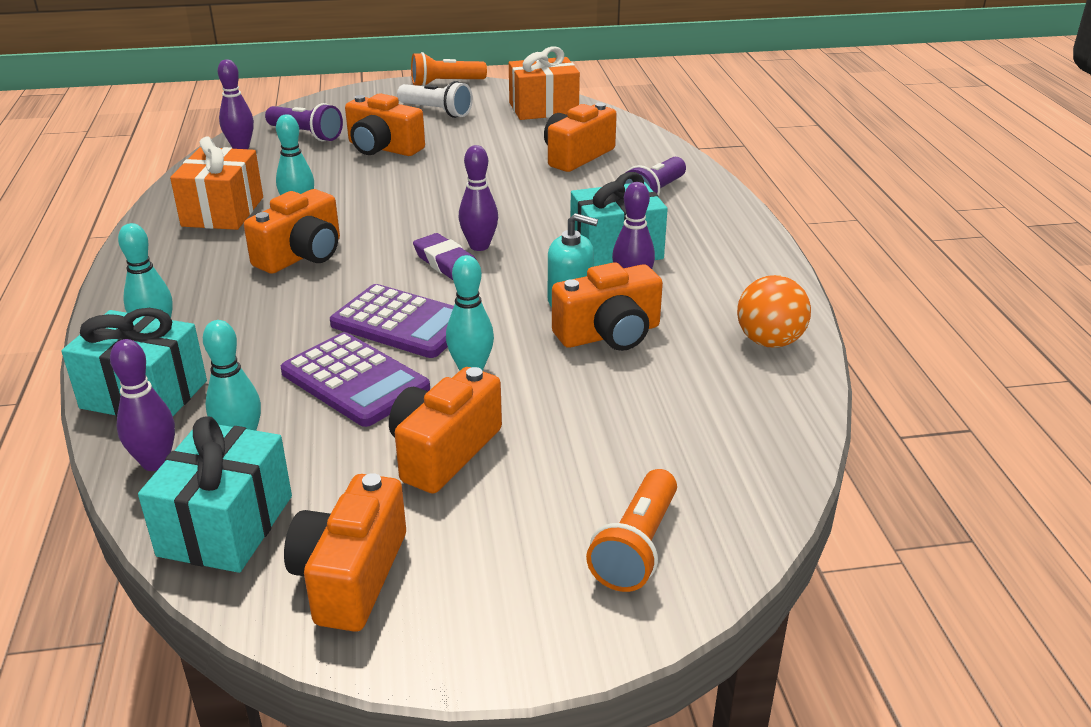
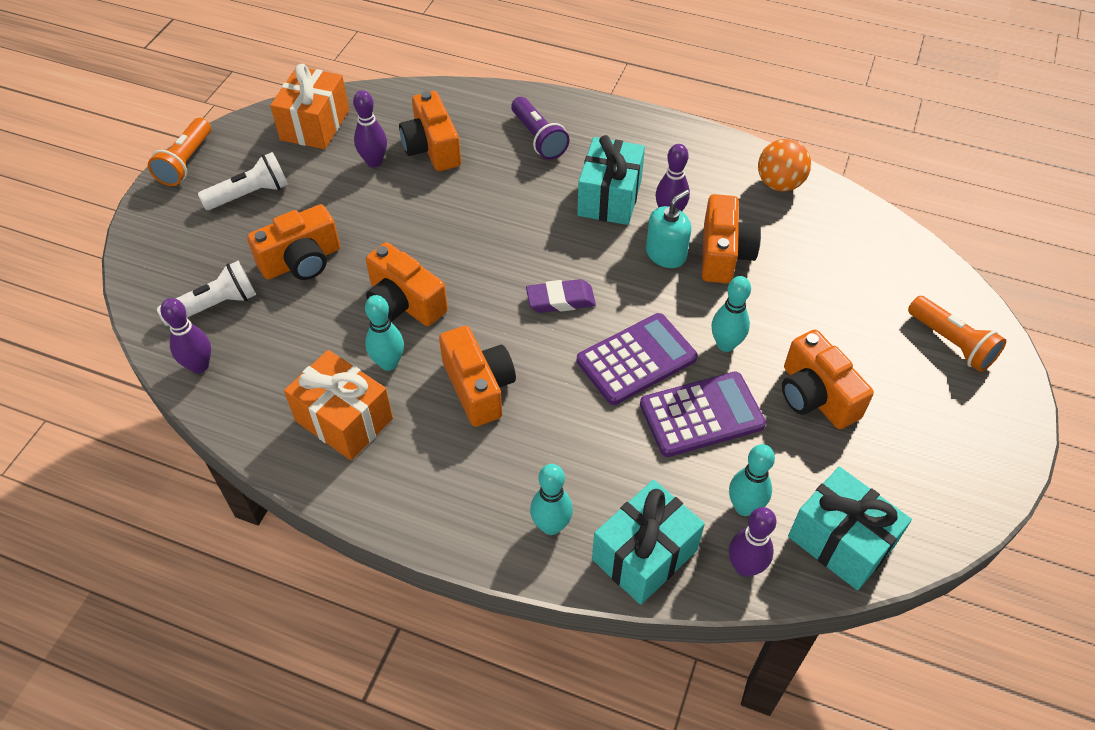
camera: 60 degrees left, 20 degrees up
purple flashlight [265,103,343,141] -> white flashlight [157,261,256,326]
orange camera [284,473,406,632] -> orange camera moved to [366,242,448,326]
purple bowling pin [459,145,498,251] -> purple bowling pin moved to [353,90,387,167]

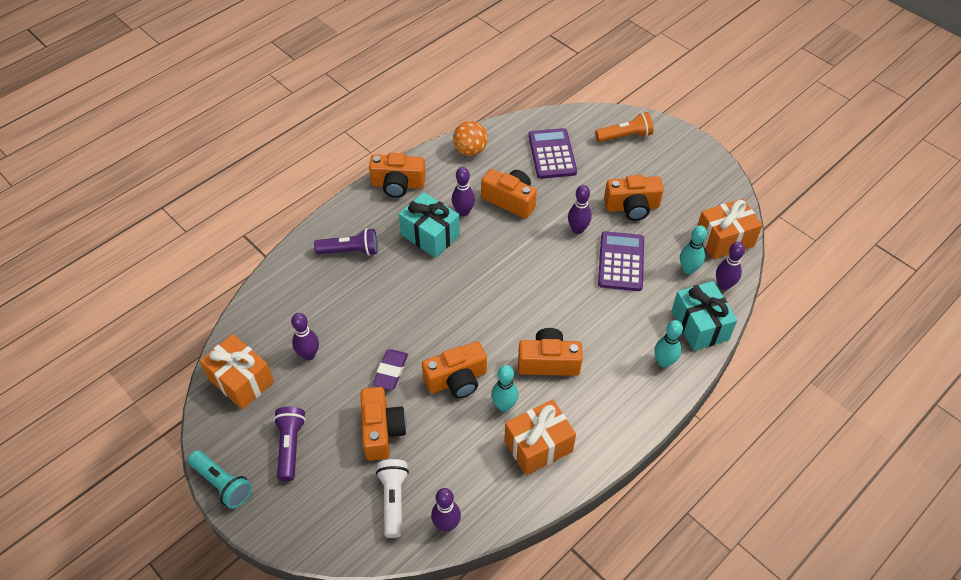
camera: 65 degrees left, 0 degrees up
orange flashlight [148,118,211,186] -> turquoise flashlight [188,450,252,509]
white flashlight [198,152,288,210] -> purple flashlight [273,407,306,481]
orange camera [399,91,461,171] -> orange camera moved to [369,153,426,198]
purple eraser [526,279,596,313] -> purple eraser moved to [373,349,408,390]
purple calculator [577,313,698,405] -> purple calculator moved to [528,128,577,179]
turquoise soap dispenser [646,189,691,268] -> none
turquoise bowling pin [712,276,751,352] -> purple bowling pin [568,185,592,234]
turquoise gift [788,467,912,590] -> orange gift [697,199,763,259]

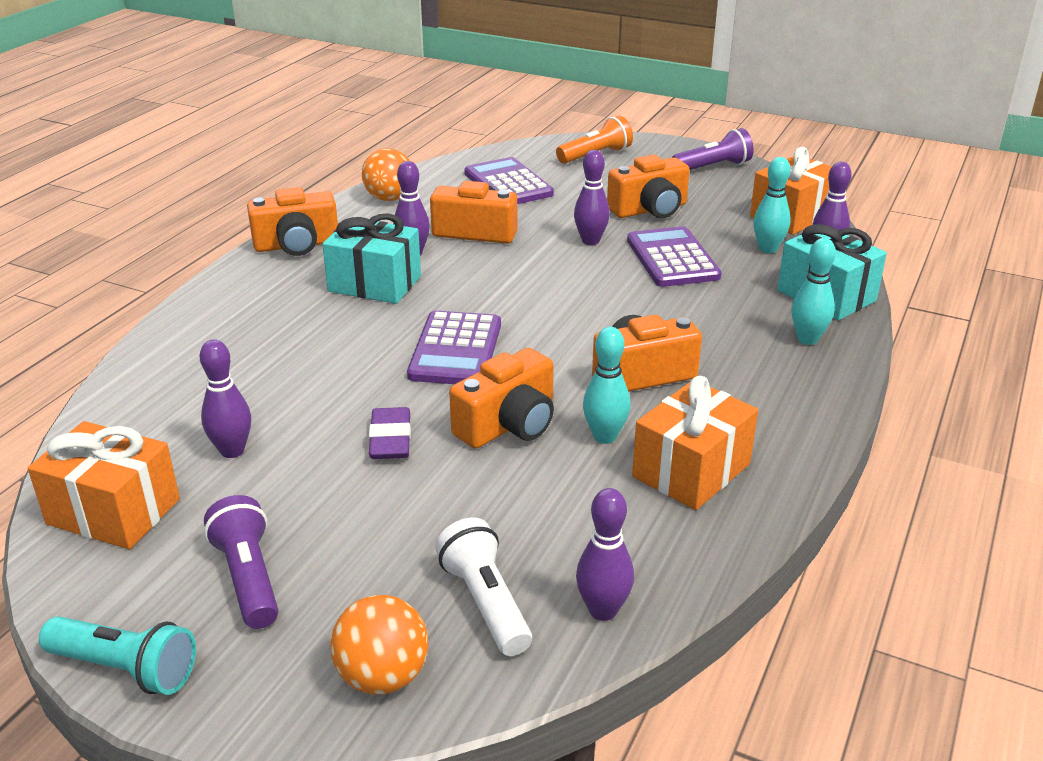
camera: 20 degrees left, 20 degrees down
purple flashlight [314,228,378,256] -> purple flashlight moved to [672,128,754,170]
orange camera [360,387,407,461] -> none
none -> orange ball [330,595,428,695]
none -> purple calculator [407,311,501,384]

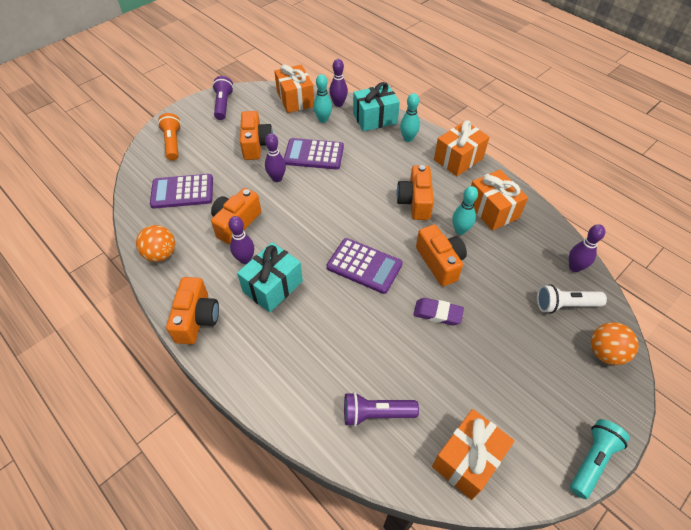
camera: 70 degrees left, 20 degrees up
purple bowling pin [200,339,251,458] -> none
purple flashlight [204,495,279,629] -> purple flashlight moved to [344,392,419,427]
none -> orange gift [434,120,489,176]

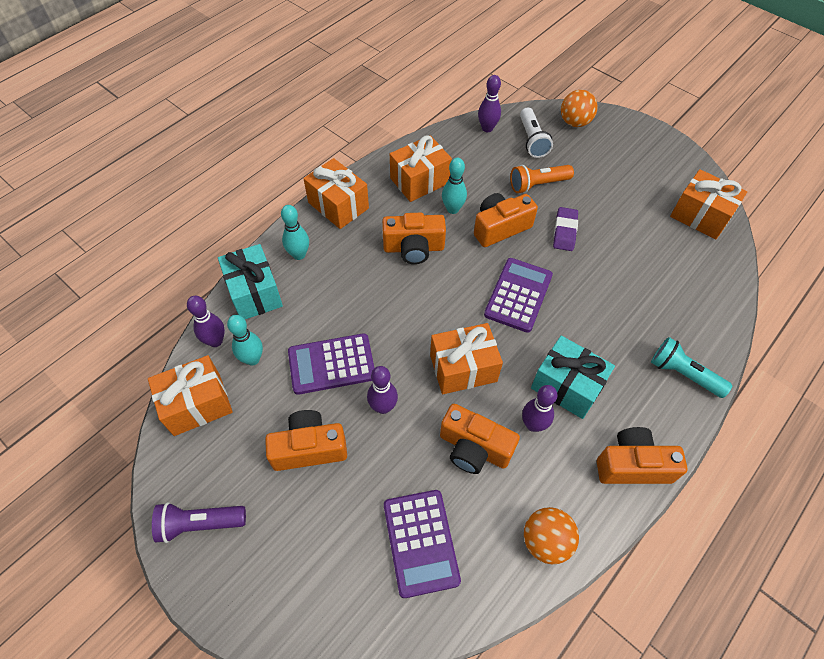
camera: 95 degrees left, 5 degrees up
orange flashlight [158,113,181,161] -> orange flashlight moved to [510,165,574,193]
purple calculator [284,138,344,170] -> purple calculator turned 75 degrees clockwise [288,333,374,395]
purple flashlight [344,392,419,427] -> none
turquoise flashlight [570,419,630,499] -> turquoise flashlight moved to [651,337,732,398]
none -> orange gift [430,323,503,394]

